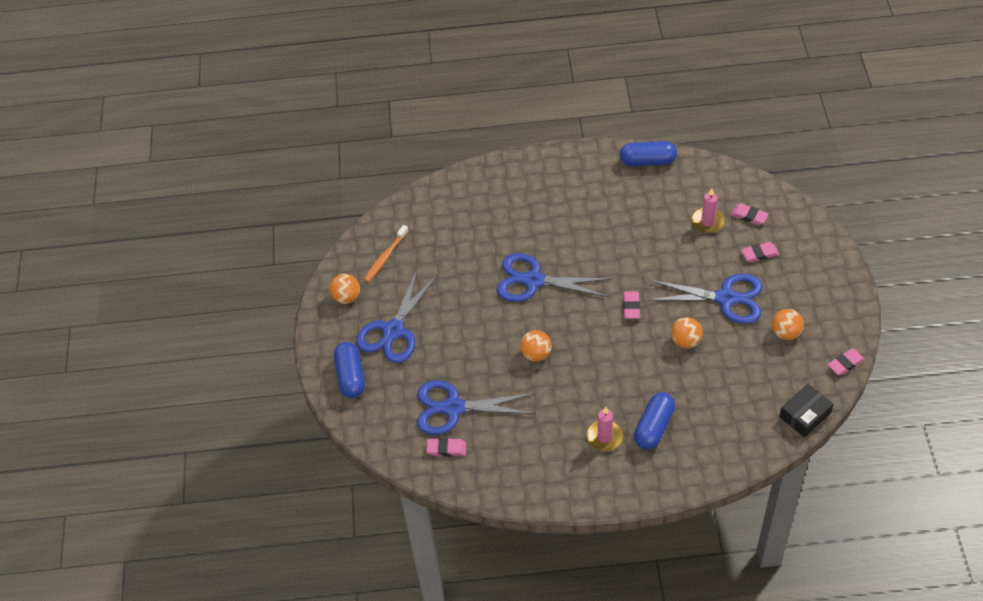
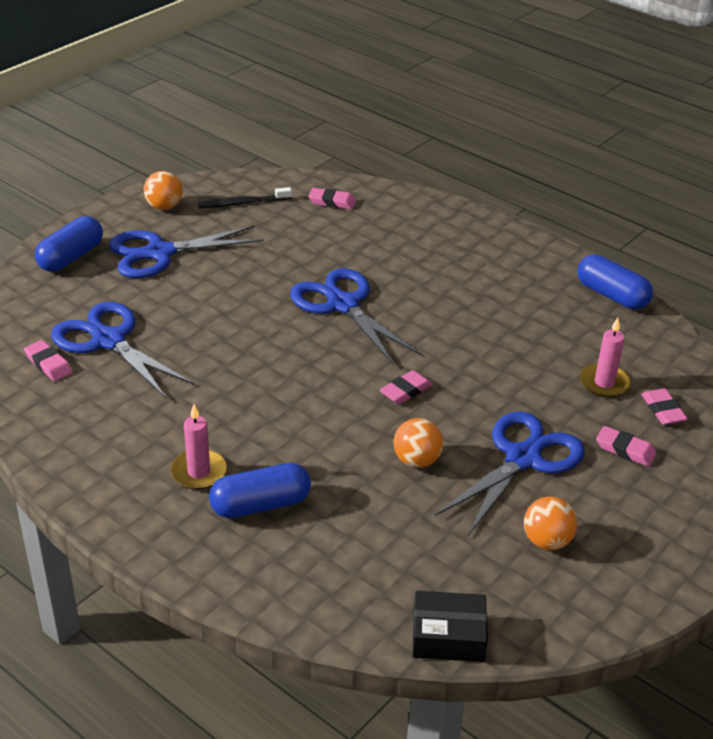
camera: 40 degrees right, 15 degrees down
orange toothbrush [364,225,408,282] -> black toothbrush [198,187,292,208]
orange ball [520,330,552,362] -> none
blue scissors [647,274,763,324] -> blue scissors turned 105 degrees counterclockwise [435,411,585,537]
pink eraser [827,348,865,375] -> pink eraser moved to [308,188,356,209]

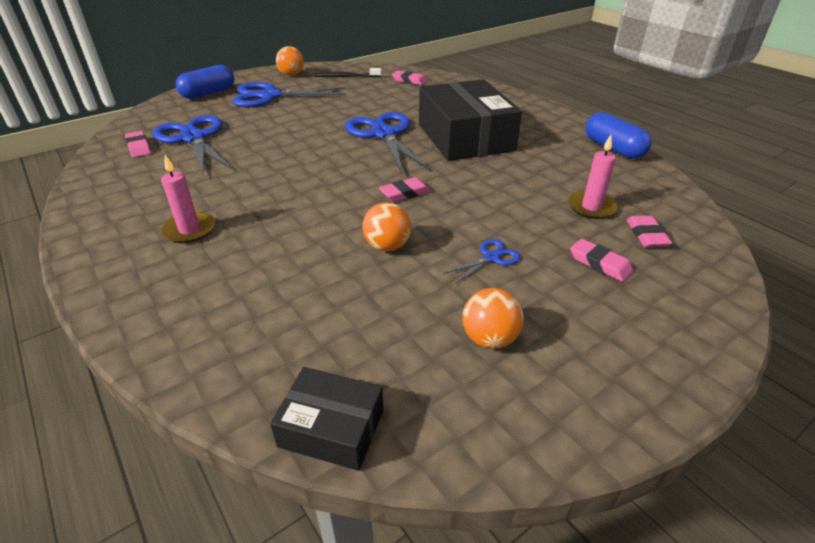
camera: 15 degrees right, 0 degrees up
blue capsule [209,463,311,518] -> none
blue scissors [435,411,585,537] -> blue scissors [444,239,521,284], size x0.45
none -> black box [419,79,522,161]

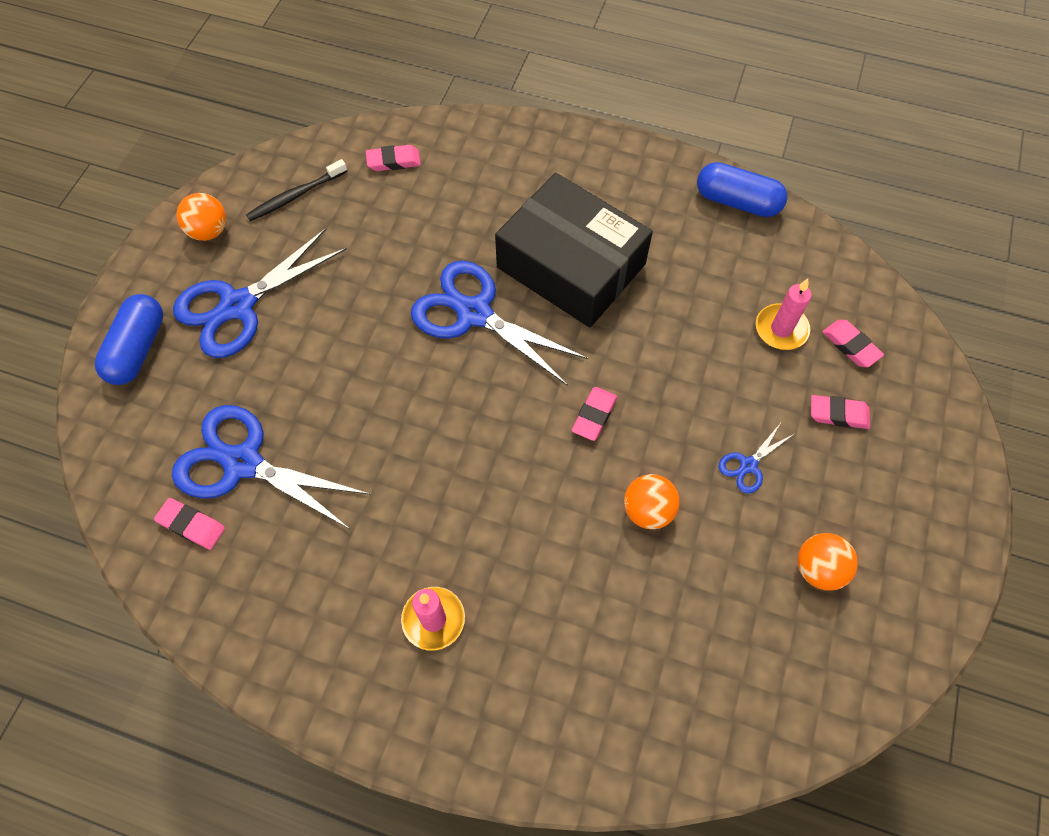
camera: 35 degrees left, 25 degrees up
black box [270,367,383,471] -> none
blue scissors [444,239,521,284] -> blue scissors turned 150 degrees counterclockwise [719,424,794,493]

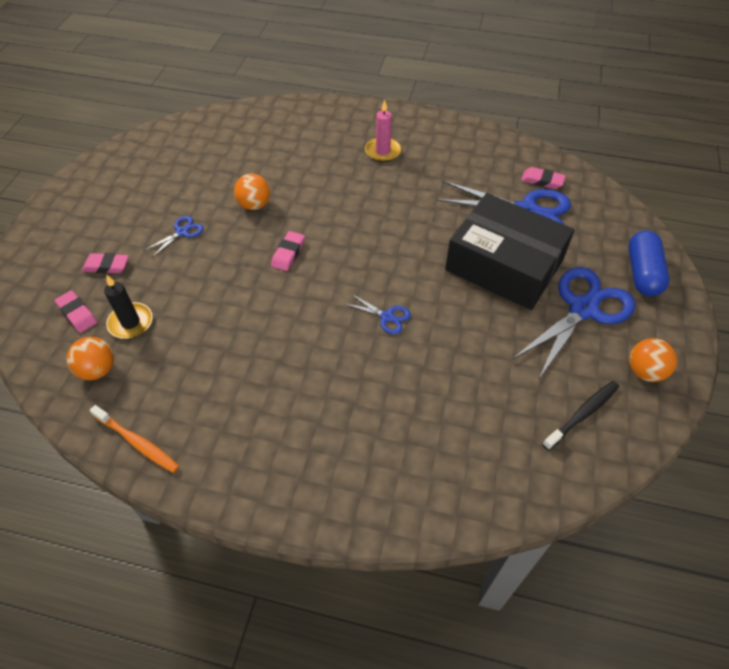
camera: 175 degrees right, 10 degrees down
pink eraser [366,145,421,171] -> none
blue scissors [411,261,588,386] -> blue scissors [344,294,411,334], size x0.45
black box [495,173,653,328] -> black box moved to [445,193,574,310]
blue capsule [697,162,787,217] -> orange toothbrush [90,405,179,473]
pink candle [756,279,812,350] -> black candle [104,275,153,339]
orange ball [798,533,858,591] -> orange ball moved to [67,337,114,380]

